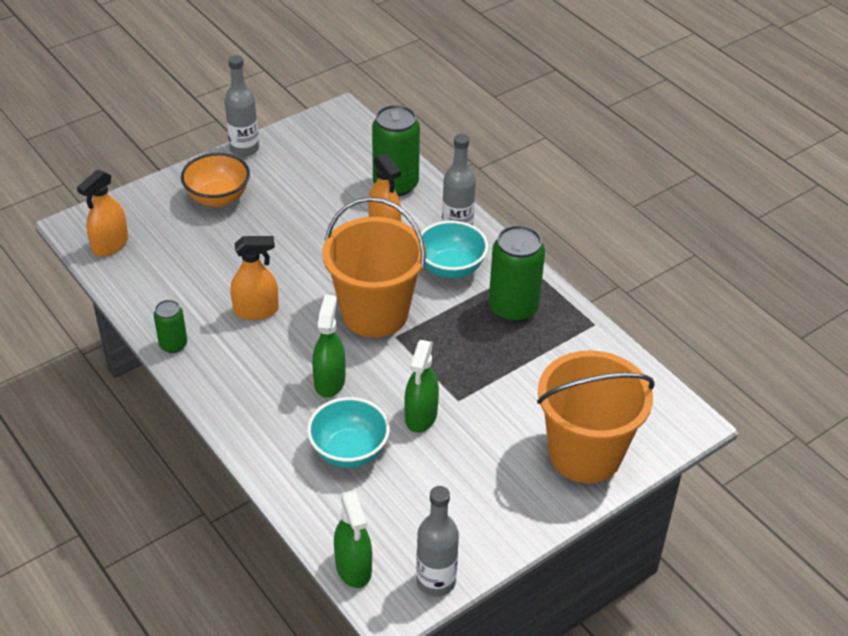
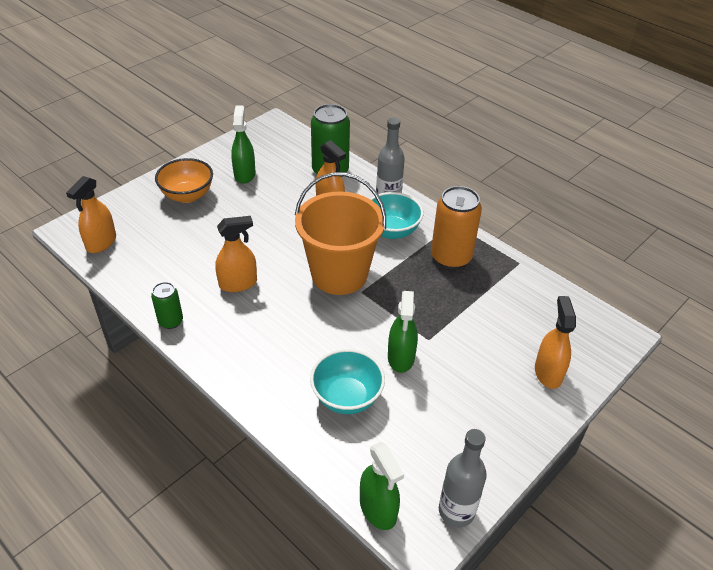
camera: 10 degrees left, 0 degrees up
grey bottle [225,55,259,157] -> none
green spray bottle [312,294,345,398] -> green spray bottle moved to [231,105,255,184]
green can [489,225,545,323] -> orange can [431,186,482,269]
orange bucket [537,350,655,483] -> orange spray bottle [535,296,576,389]

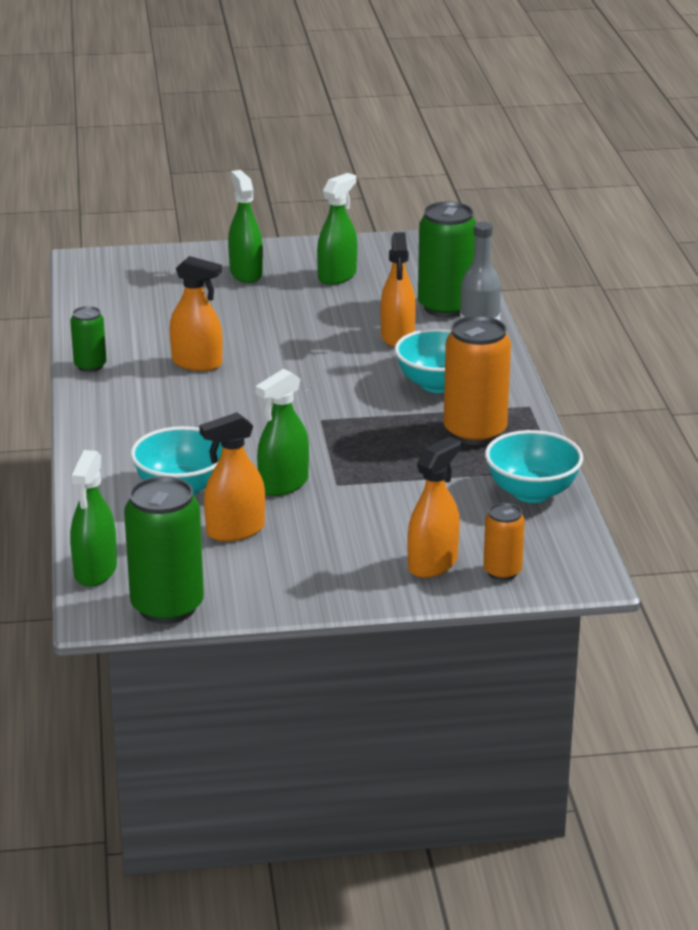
camera: 40 degrees right, 15 degrees down
orange spray bottle [66,176,116,253] -> orange spray bottle moved to [199,412,265,542]
orange bowl [155,158,213,203] -> green spray bottle [228,170,263,283]
orange bucket [295,172,386,295] -> none
grey bottle [439,429,487,527] -> green can [124,476,204,624]
none -> orange can [483,503,525,580]
none -> turquoise bowl [485,430,583,503]

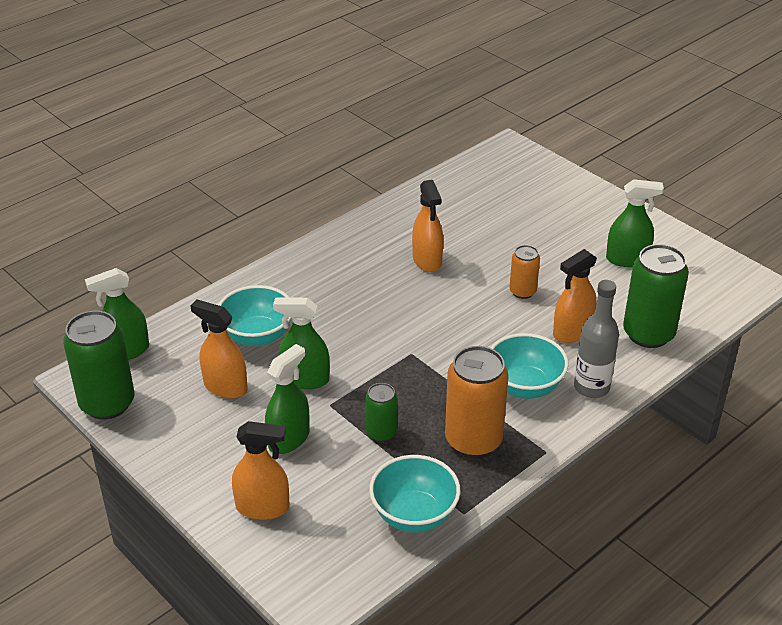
camera: 55 degrees right, 10 degrees up
green can [70,306,106,372] -> green can moved to [365,383,397,442]
green spray bottle [228,170,263,283] -> green spray bottle moved to [265,344,310,454]
orange can [483,503,525,580] -> orange can moved to [509,245,540,299]

